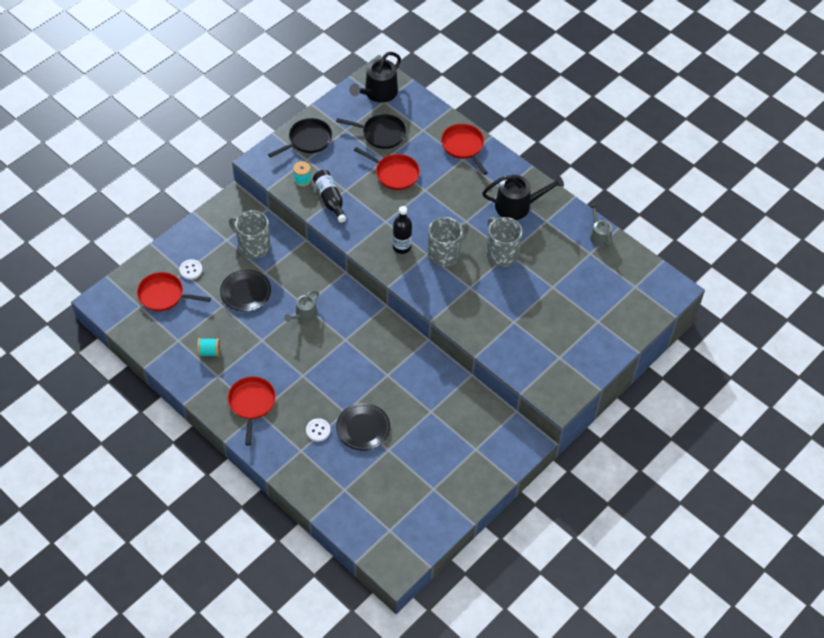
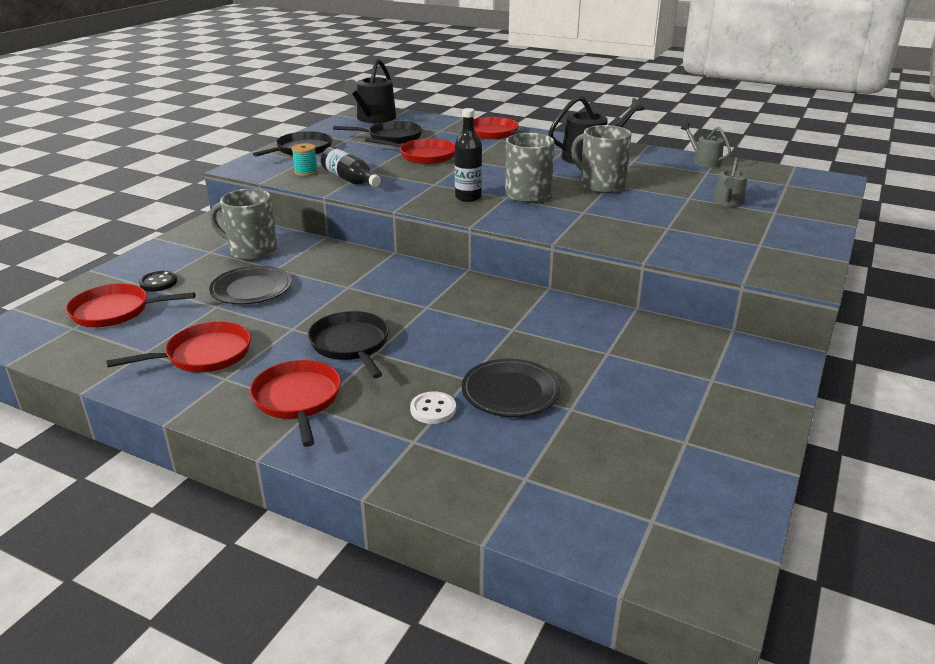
camera: 15 degrees left, 25 degrees down
white button [179,259,203,280] -> black button [139,271,177,291]
turquoise spool [197,338,220,357] -> red pan [106,322,251,372]
grey watering can [284,291,319,322] -> grey watering can moved to [713,157,747,207]
none -> black pan [308,311,389,378]

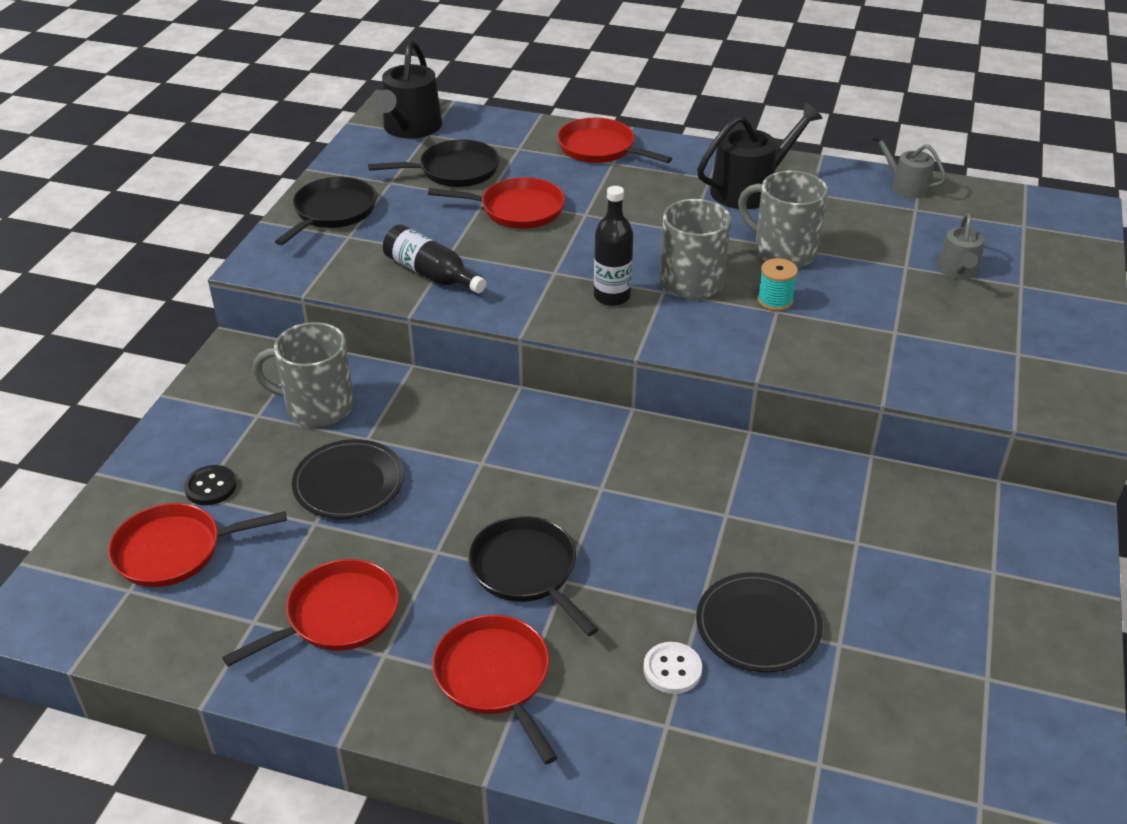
camera: 10 degrees left, 10 degrees up
turquoise spool [291,143,318,176] -> turquoise spool moved to [758,258,798,311]

